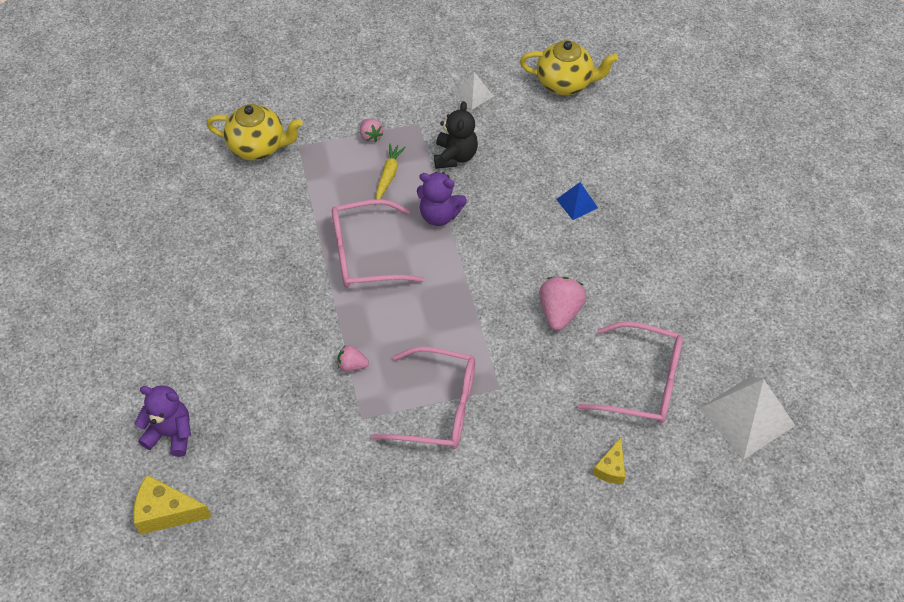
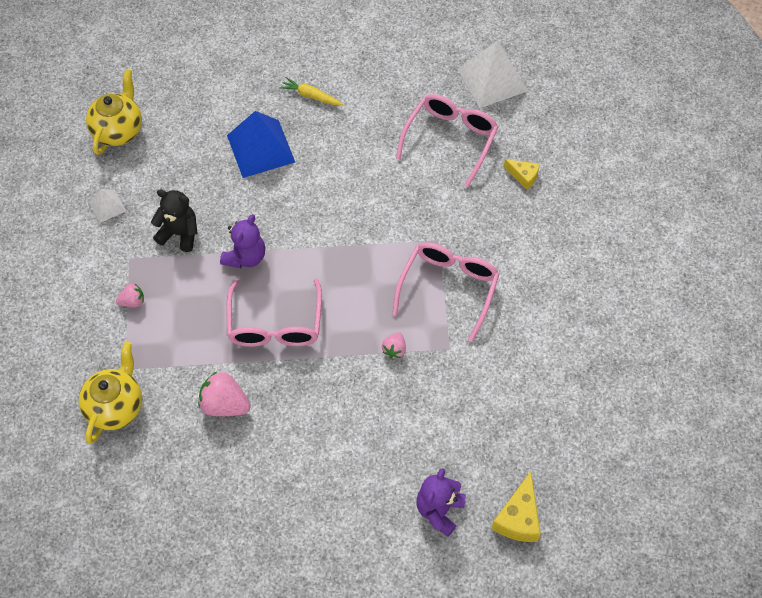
camera: 80 degrees left, 5 degrees up
yellow carrot [376,144,406,199] -> yellow carrot moved to [280,77,343,105]
pink strawberry [539,276,587,331] -> pink strawberry moved to [198,371,251,416]
blue pyramid [556,182,598,220] -> blue pyramid [227,111,295,178], size x1.99

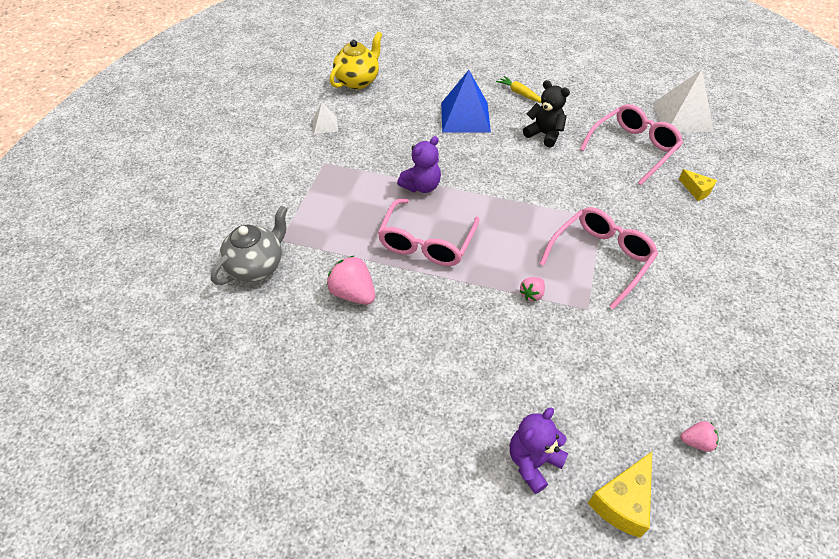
camera: 20 degrees right, 10 degrees down
yellow teapot [79,342,142,444] -> grey teapot [211,206,288,285]
pink strawberry [116,283,144,307] -> pink strawberry moved to [680,421,719,452]
black teddy bear [151,189,198,252] -> black teddy bear moved to [523,80,570,148]

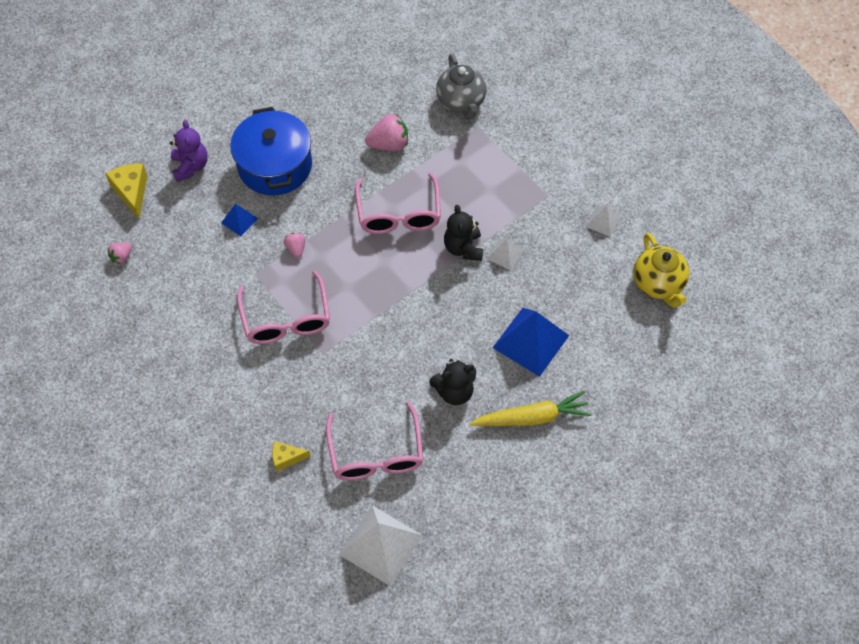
camera: 125 degrees right, 10 degrees up
pink glasses [378,199,479,266] -> pink glasses turned 150 degrees counterclockwise [355,173,441,234]
purple teddy bear [397,136,441,193] -> black teddy bear [444,205,483,261]
yellow carrot [496,76,542,103] -> yellow carrot [469,391,591,426], size x1.68
none -> blue pyramid [221,204,258,236]
none -> blue pot [230,107,312,195]
none -> white pyramid [487,238,523,271]

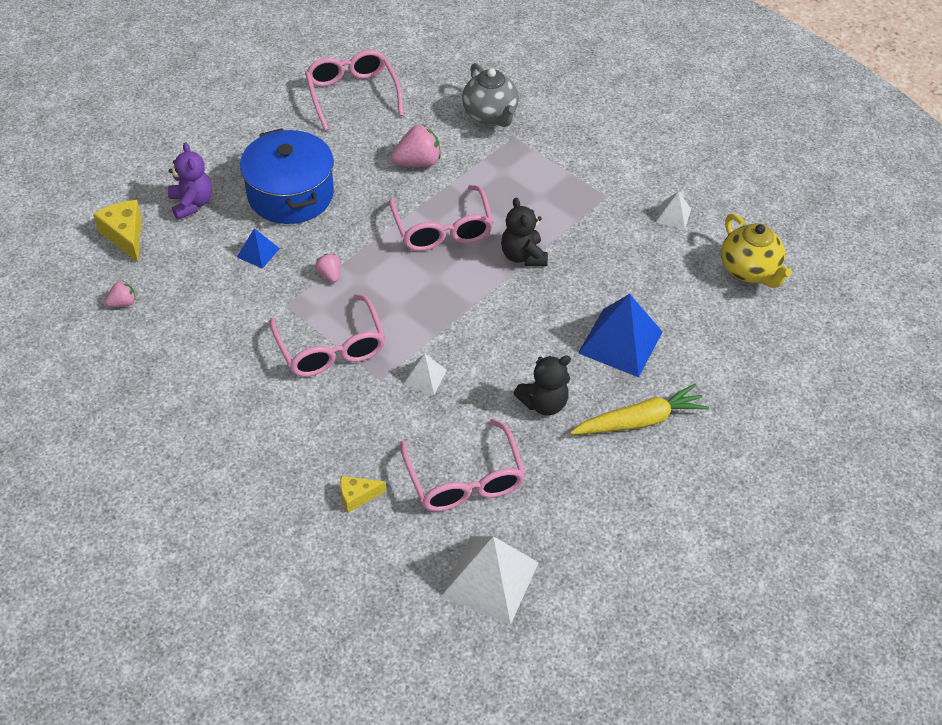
camera: 10 degrees left, 10 degrees down
pink strawberry [108,242,132,264] -> pink strawberry turned 150 degrees counterclockwise [105,280,135,307]
white pyramid [487,238,523,271] -> white pyramid moved to [403,354,447,395]
none -> pink glasses [305,50,403,131]

